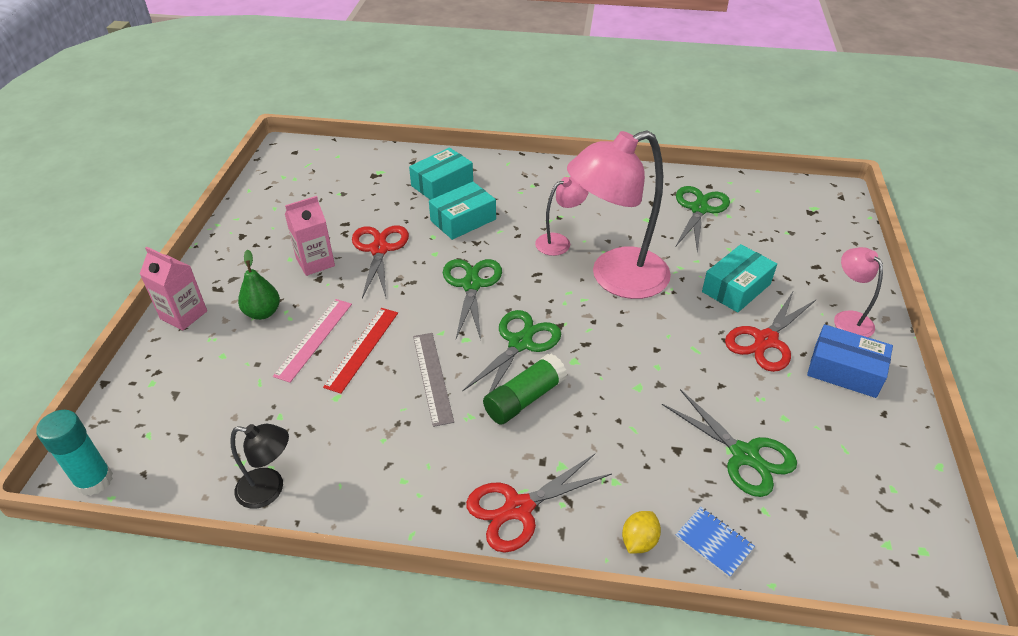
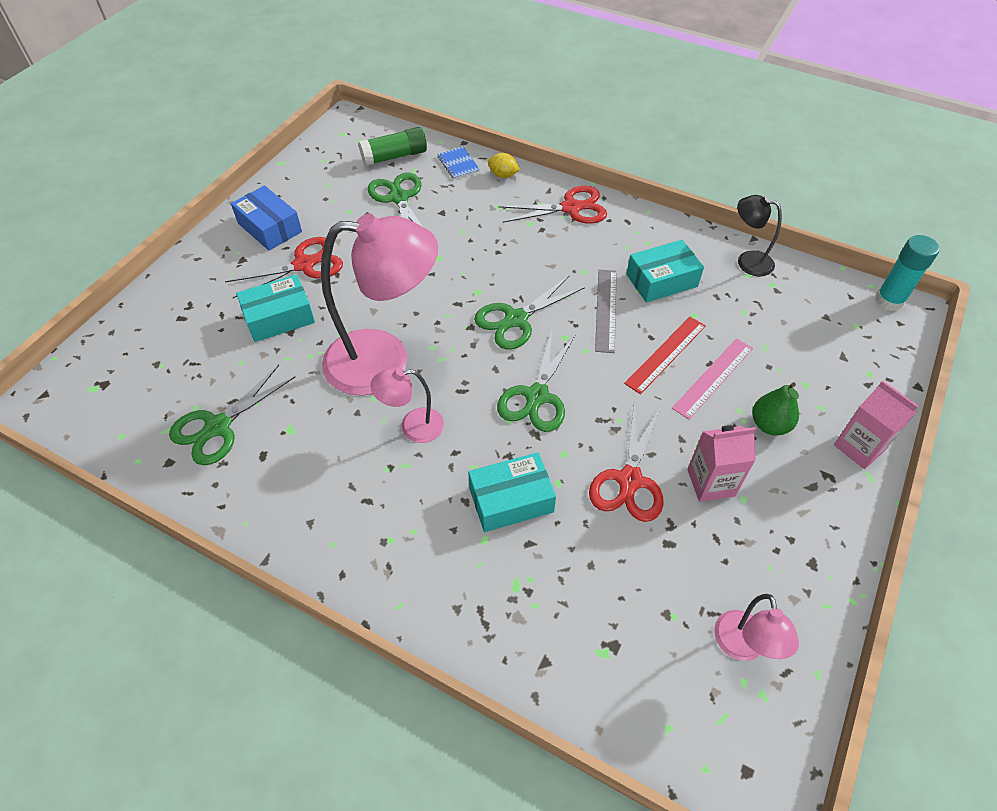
camera: 160 degrees left, 10 degrees up
turquoise box [409,148,473,200] -> turquoise box moved to [626,240,704,303]
green glue stick [483,354,567,425] -> green glue stick moved to [358,127,427,166]
yellow lemon [622,511,661,553] -> yellow lemon turned 60 degrees clockwise [488,153,520,178]
pink lamp [834,247,883,337] -> pink lamp moved to [714,594,799,661]

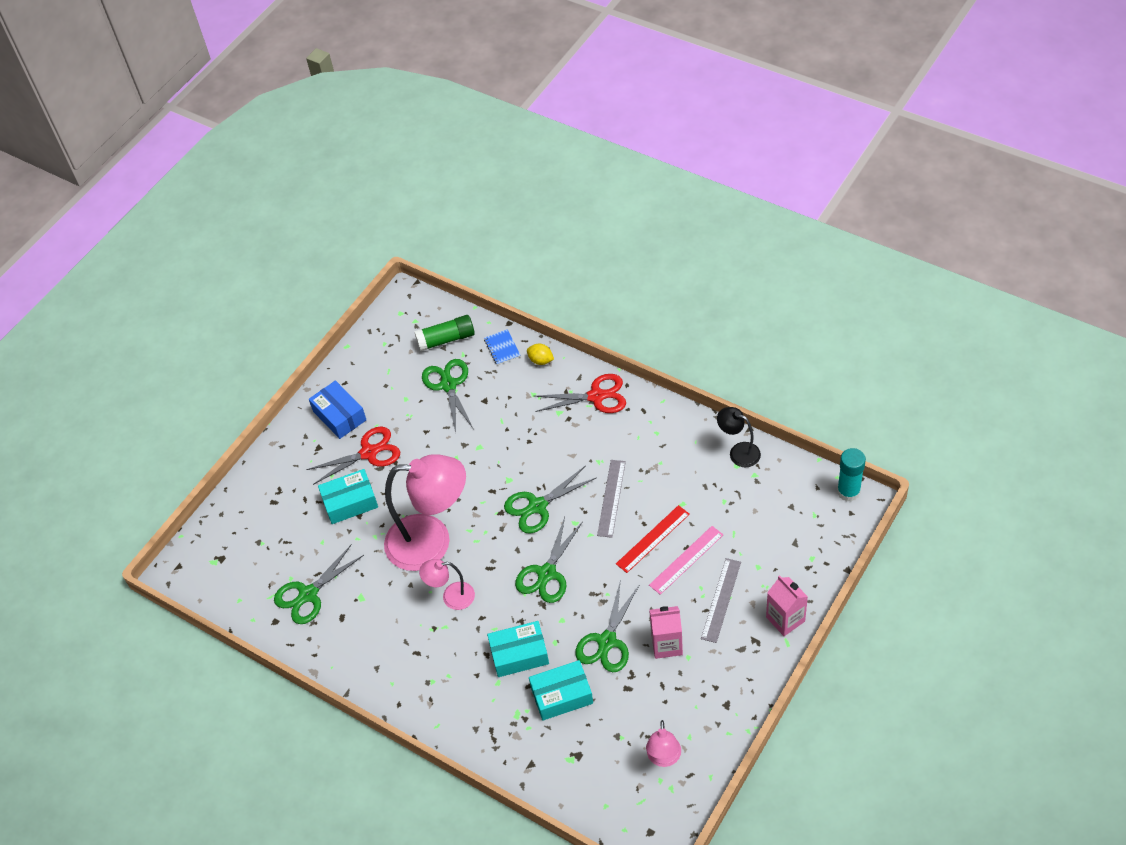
camera: 10 degrees right, 0 degrees up
red scissors [589,404,664,522] -> green scissors [576,583,640,672]
turquoise box [626,240,704,303] -> turquoise box moved to [529,660,593,721]
green pear [752,382,799,435] -> grey ruler [701,558,741,643]

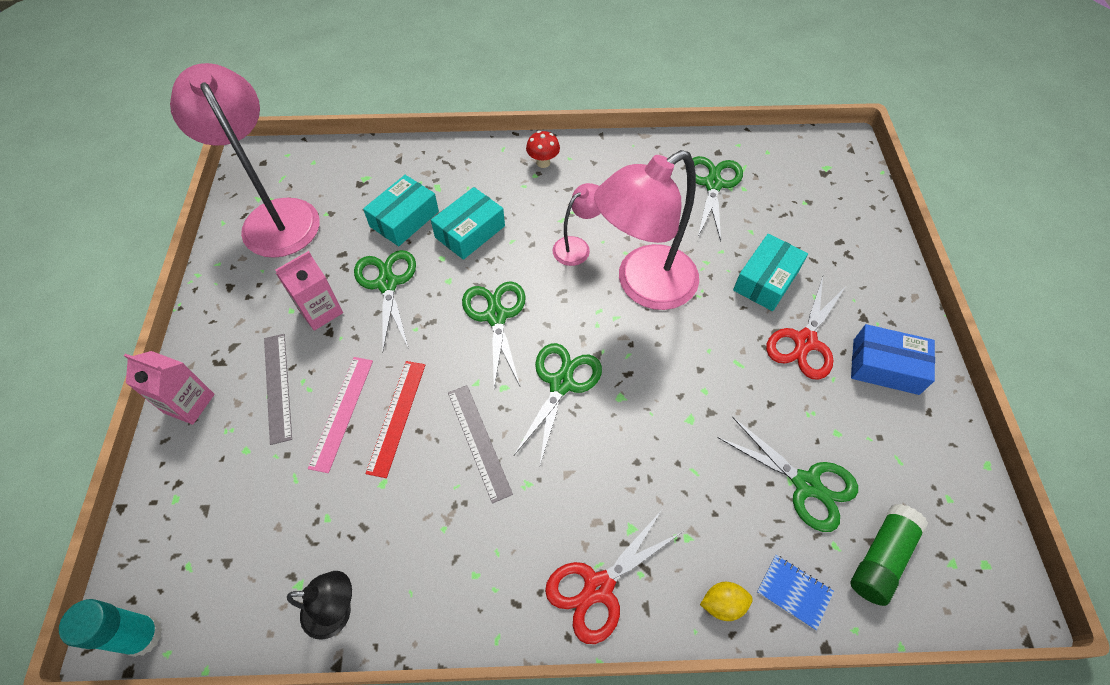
camera: 140 degrees right, 5 degrees up
pink lamp [646,720,681,767] -> pink lamp [170,63,320,258], size x2.11
none -> red mushroom [526,131,560,168]

